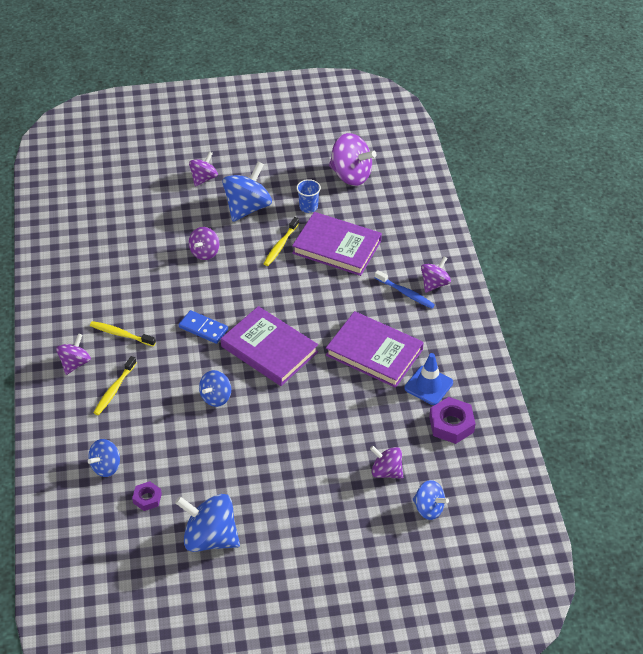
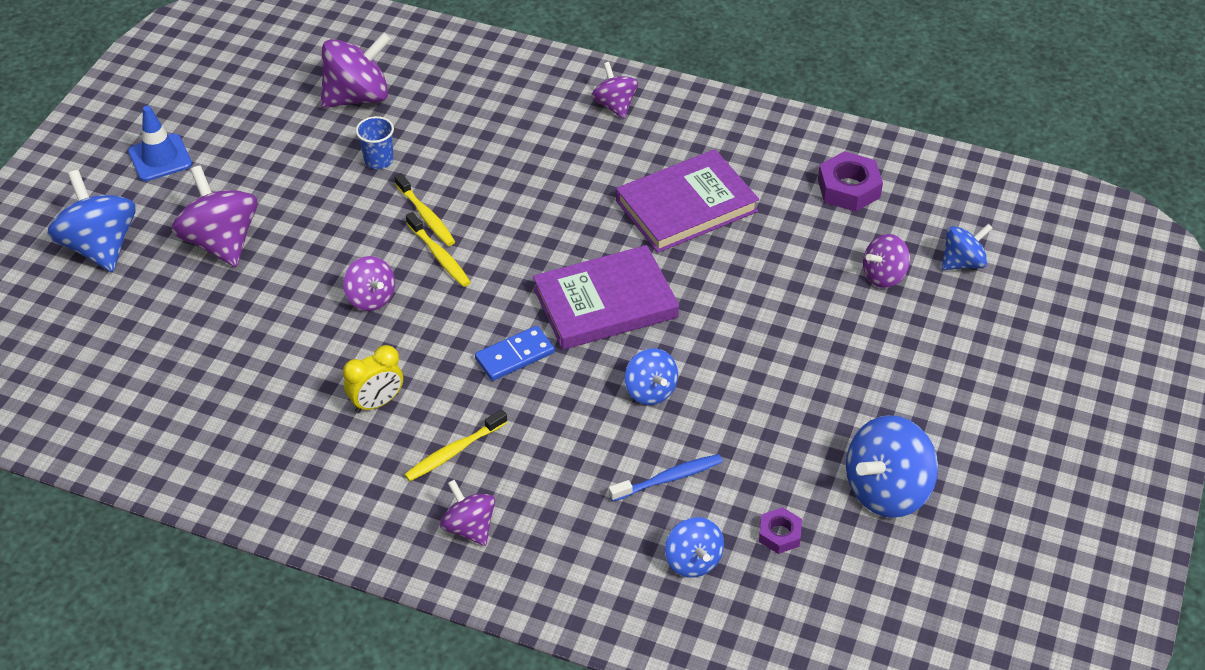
camera: 60 degrees left, 0 degrees up
yellow toothbrush [93,356,137,415] -> yellow toothbrush moved to [406,212,471,287]
purple spinning top [189,151,218,187] -> purple spinning top [172,165,258,267], size x1.68
blue spinning top [222,162,272,222] -> blue spinning top moved to [47,170,136,272]
purple book [292,212,382,276] -> none
blue toothbrush [375,270,435,309] -> blue toothbrush moved to [609,454,723,502]
blue traffic cone [405,353,453,405] -> blue traffic cone moved to [128,106,192,181]
none -> yellow clock [343,345,403,413]

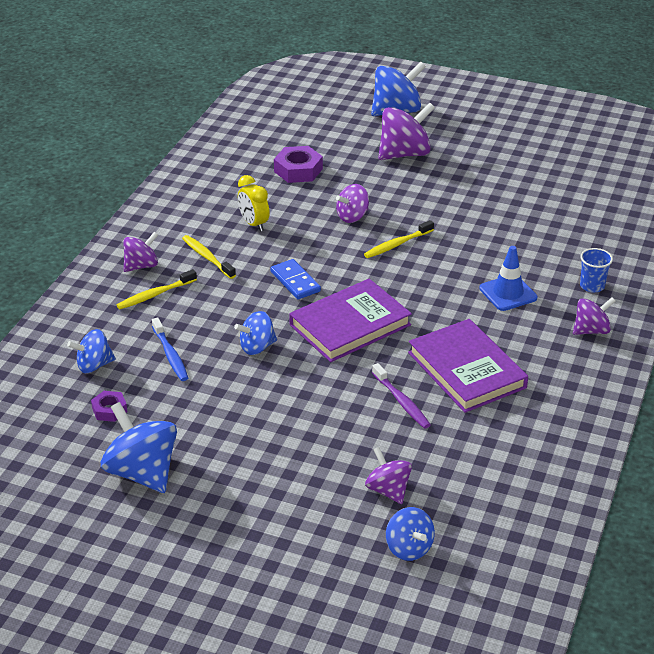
camera: 90 degrees right, 10 degrees down
blue traffic cone [128,106,192,181] -> blue traffic cone moved to [479,246,537,311]
purple spinning top [321,32,391,108] -> none
blue cup [356,116,394,169] -> blue cup moved to [580,248,613,292]
yellow toothbrush [394,173,455,246] -> yellow toothbrush moved to [117,269,197,309]
purple book [533,245,679,350] -> purple book turned 75 degrees clockwise [289,279,412,362]
purple nut [818,151,883,212] -> purple nut moved to [274,146,323,183]
none -> purple toothbrush [372,363,431,429]

